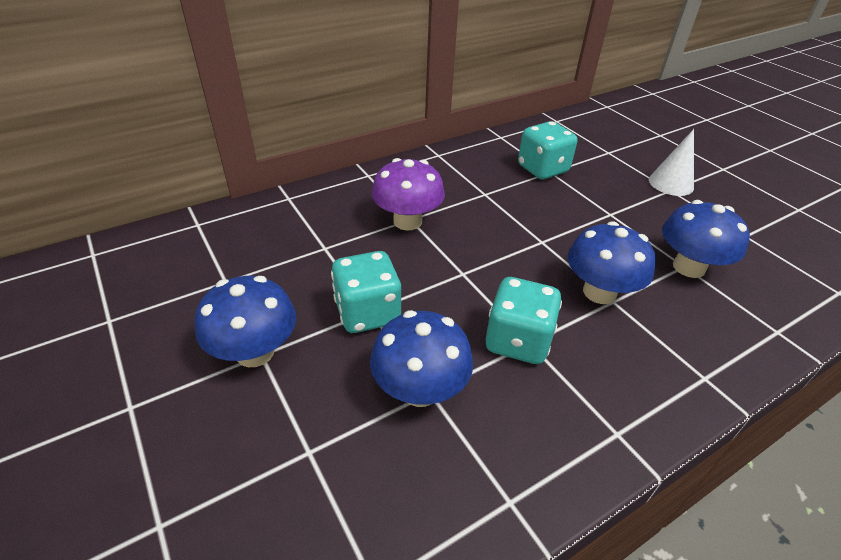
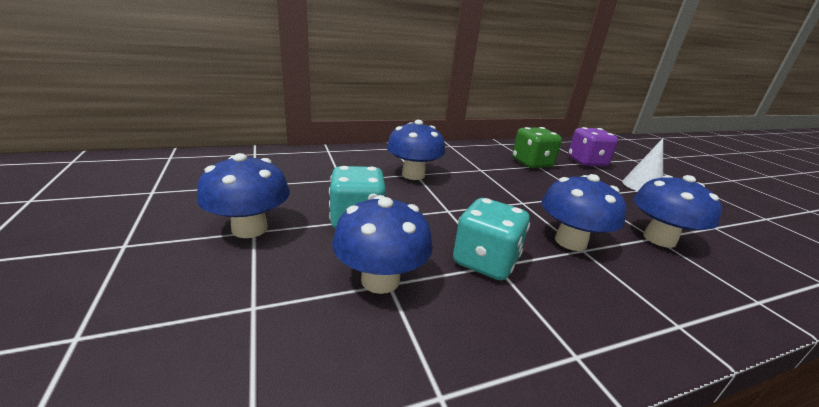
camera: 10 degrees right, 15 degrees down
purple mushroom [372,158,445,231] -> blue mushroom [387,120,445,180]
turquoise dice [518,121,577,180] -> green dice [512,127,562,168]
none -> purple dice [568,127,618,167]

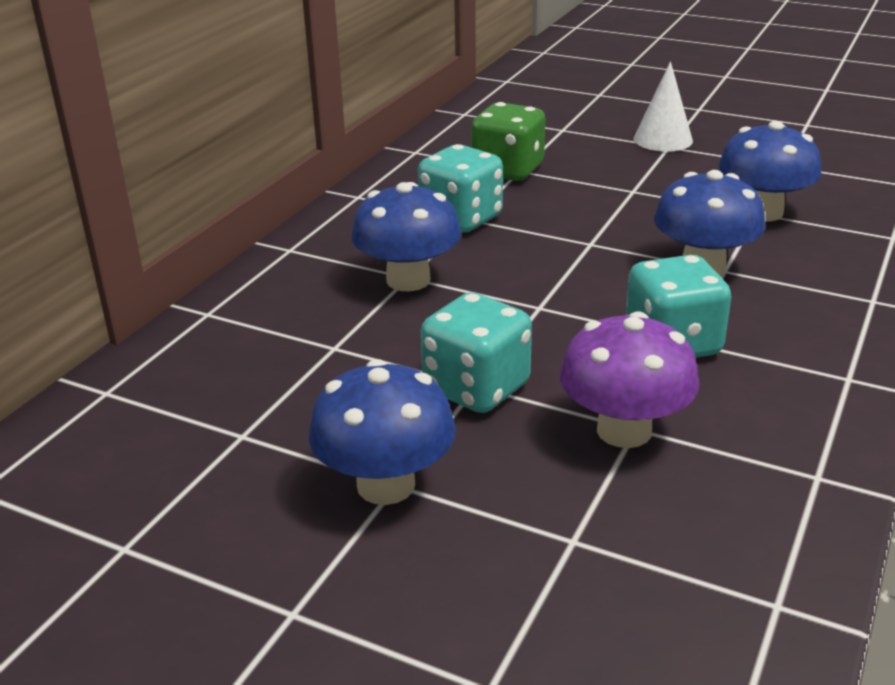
camera: 40 degrees left, 5 degrees up
blue mushroom [332,195,433,294] -> purple mushroom [560,311,700,448]
purple dice [568,127,618,167] -> none
none -> turquoise dice [418,144,503,232]

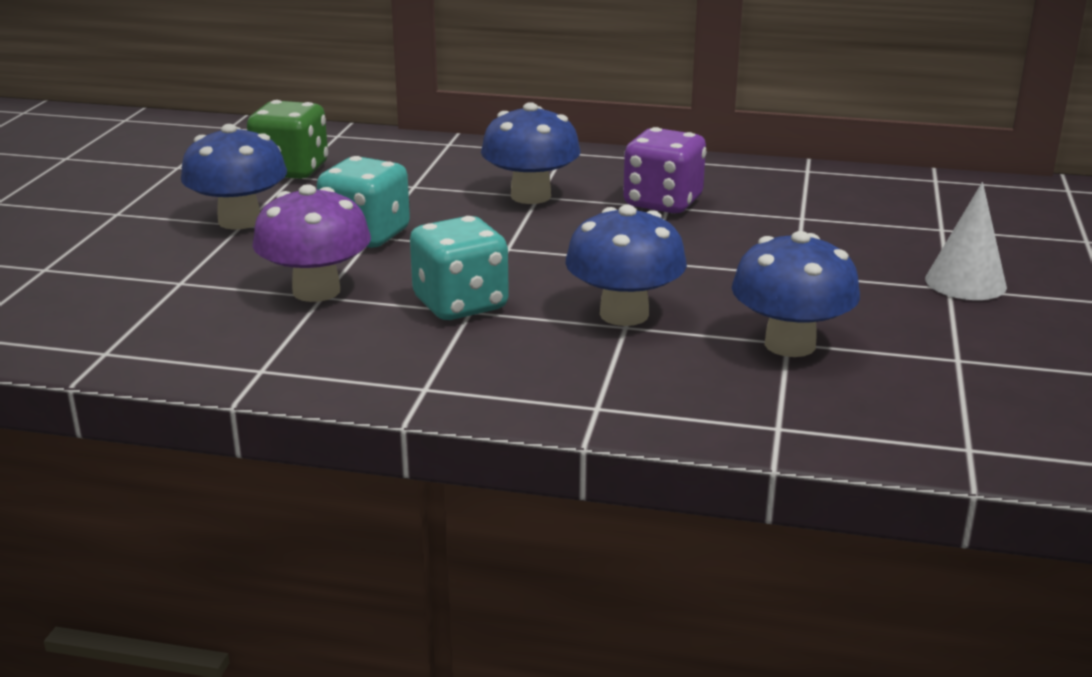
camera: 75 degrees right, 5 degrees down
turquoise dice [418,144,503,232] -> purple dice [623,127,706,213]
green dice [471,102,545,181] -> green dice moved to [247,100,328,179]

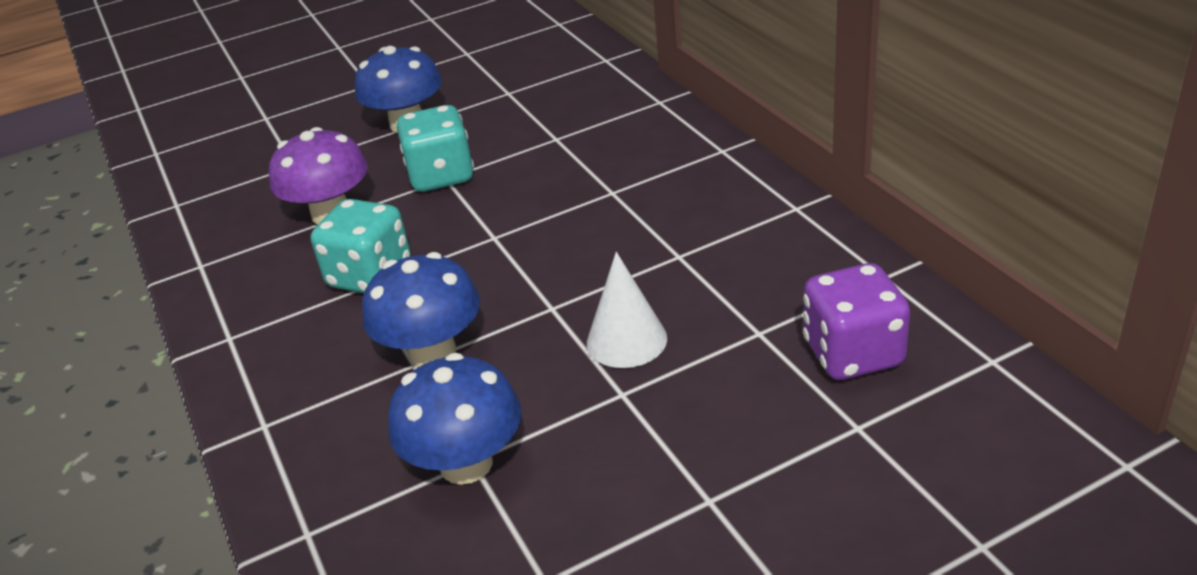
camera: 55 degrees right, 10 degrees up
green dice [247,100,328,179] -> none
blue mushroom [481,102,580,204] -> none
purple dice [623,127,706,213] -> purple dice moved to [803,263,910,380]
white cone [925,182,1007,300] -> white cone moved to [587,252,667,368]

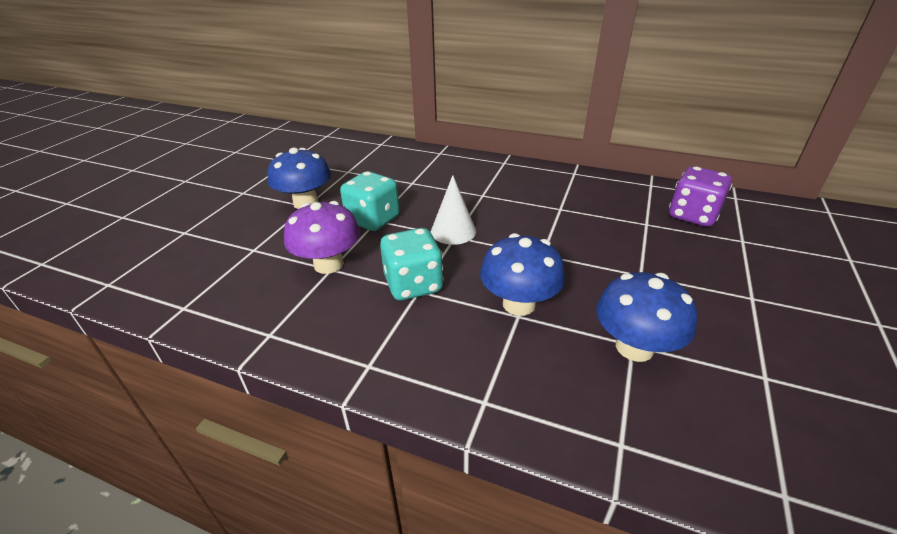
camera: 45 degrees left, 0 degrees up
white cone [587,252,667,368] -> white cone moved to [431,175,476,245]

